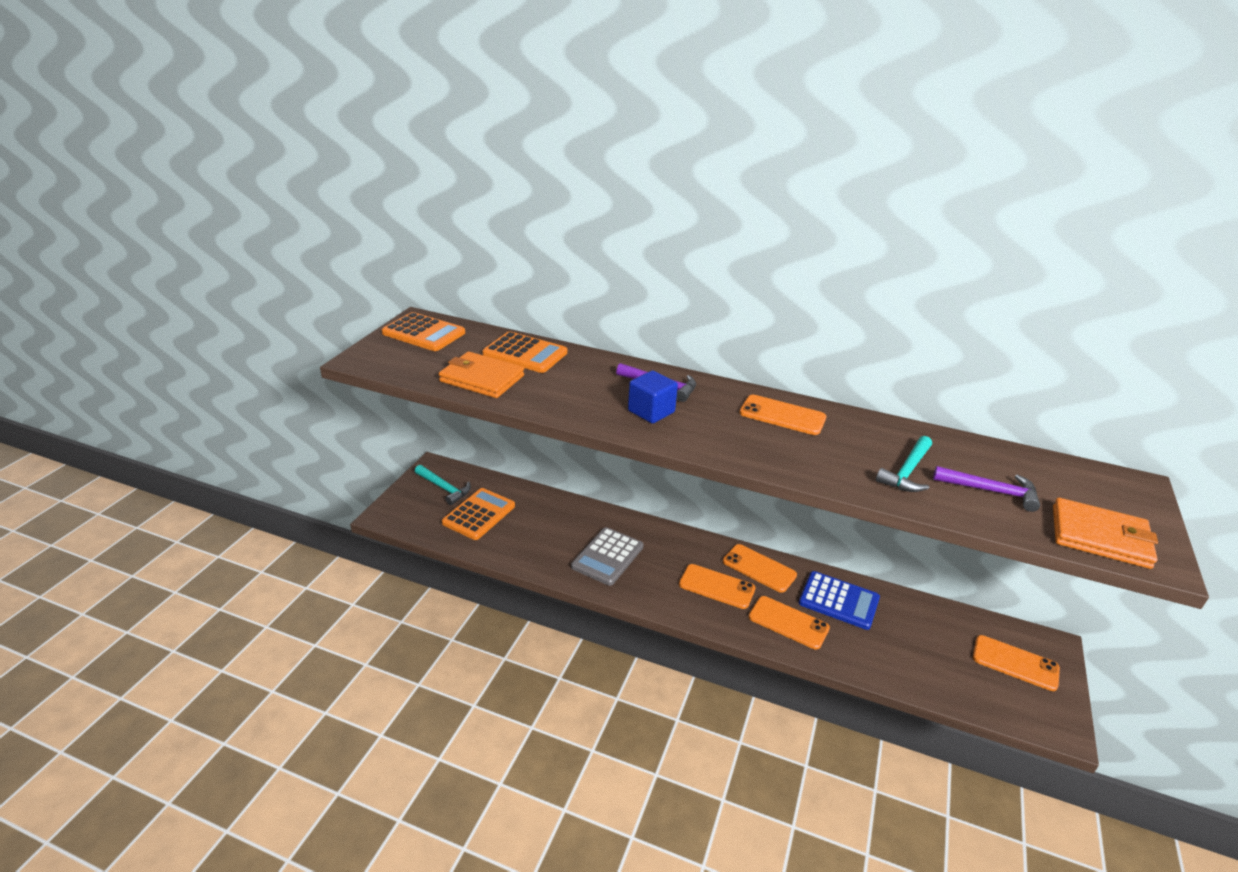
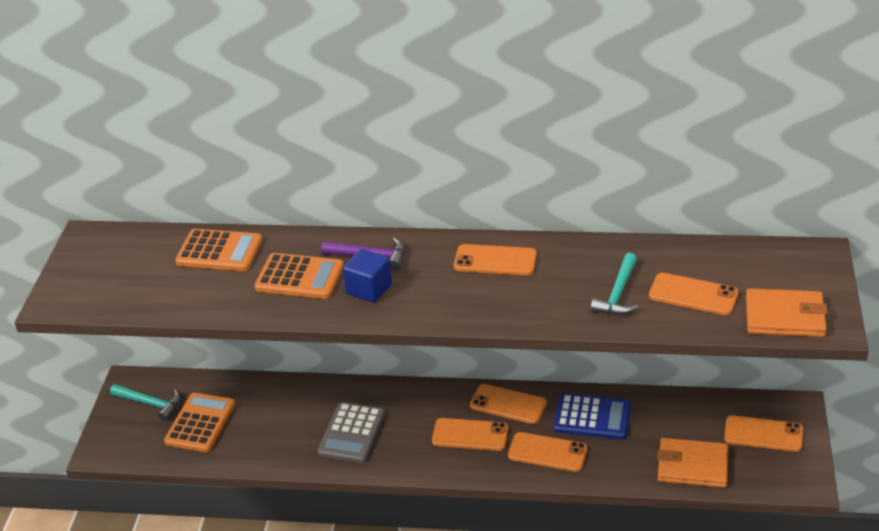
camera: 10 degrees left, 5 degrees up
orange calculator [382,312,465,351] -> orange calculator moved to [254,253,344,299]
orange wallet [439,352,524,398] -> orange wallet moved to [657,438,728,488]
purple hammer [933,466,1040,512] -> orange phone [649,273,739,315]

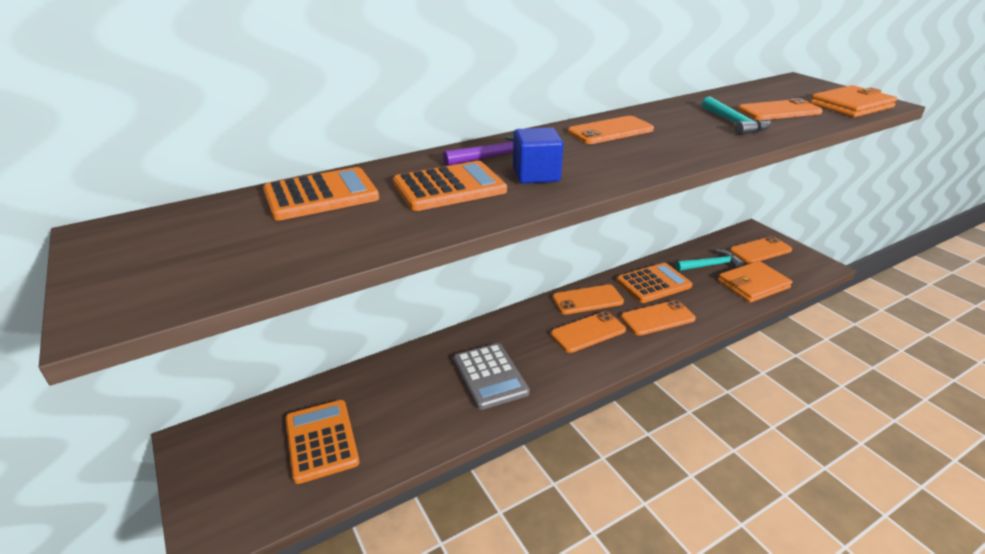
camera: 40 degrees left, 5 degrees down
turquoise hammer [110,384,181,421] -> turquoise hammer moved to [675,249,744,271]
blue calculator [554,393,631,439] -> orange calculator [617,263,693,303]

